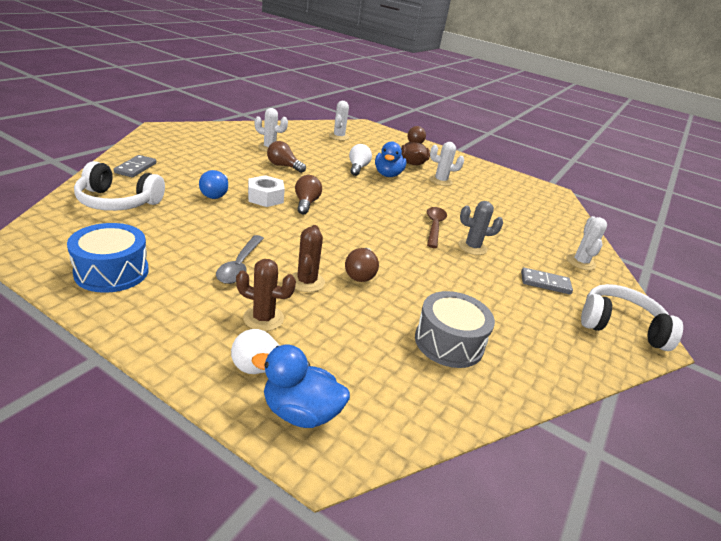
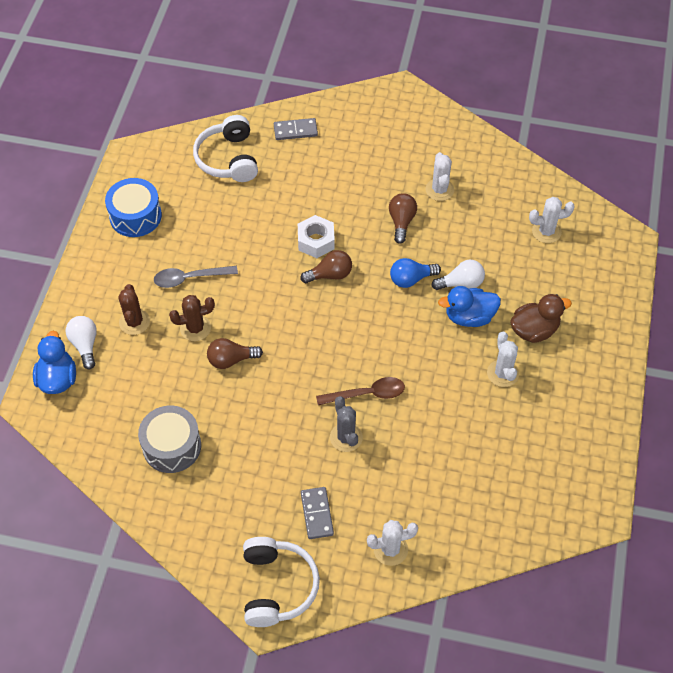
camera: 75 degrees right, 25 degrees up
blue light bulb [199,170,228,199] -> blue light bulb moved to [390,258,441,288]

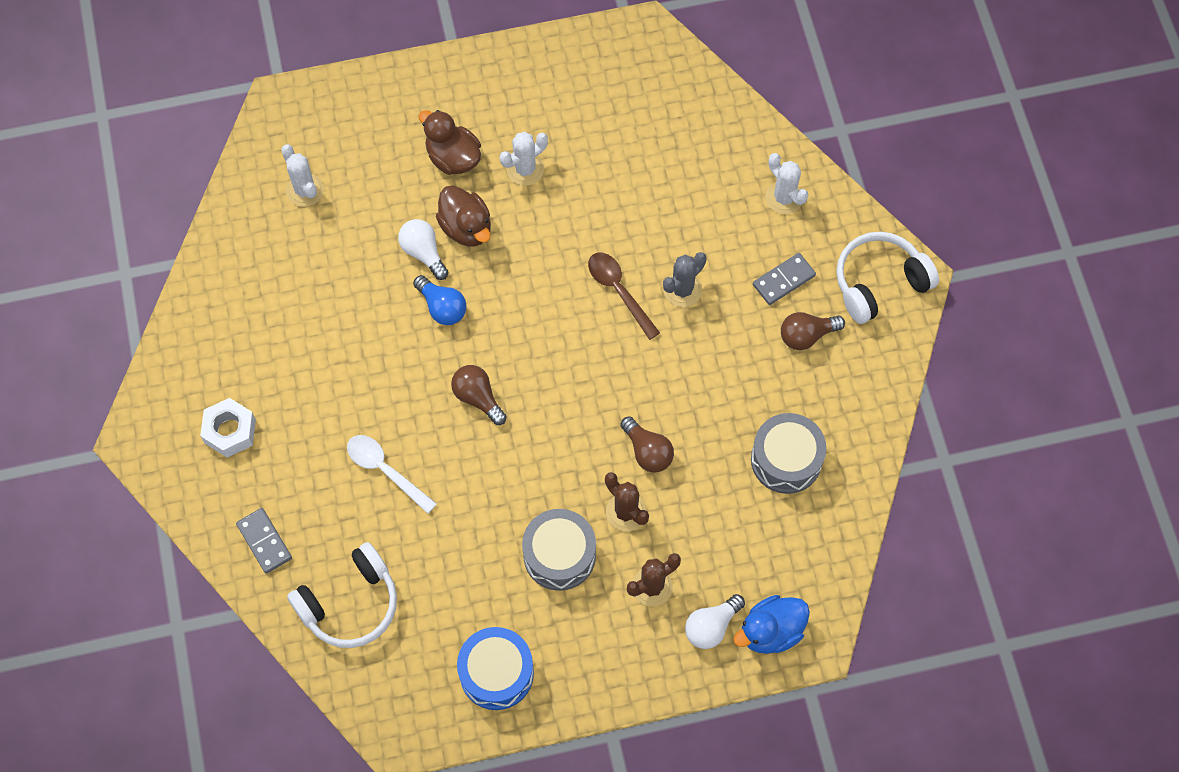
camera: 115 degrees left, 10 degrees up
grey spoon [154,266,238,288] -> grey drum [522,509,596,591]
white nut [298,215,335,258] -> white nut moved to [200,398,256,458]
brown light bulb [389,193,417,244] -> brown light bulb moved to [781,312,845,350]
white cactus [426,152,454,201] -> none
blue duck [438,286,501,327] -> brown duck [436,185,491,247]
none -> white spoon [347,435,437,514]

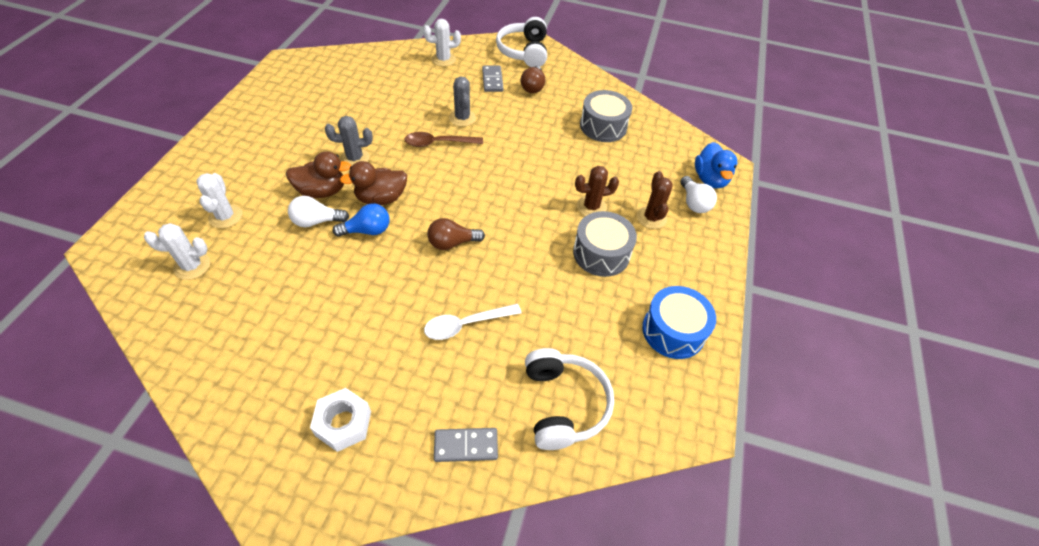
camera: 65 degrees left, 15 degrees down
brown duck [418,110,481,175] -> brown duck moved to [340,161,407,205]
white cactus [500,132,548,186] -> white cactus moved to [196,173,242,228]
brown light bulb [620,416,674,473] -> none
none -> grey cactus [325,116,373,166]

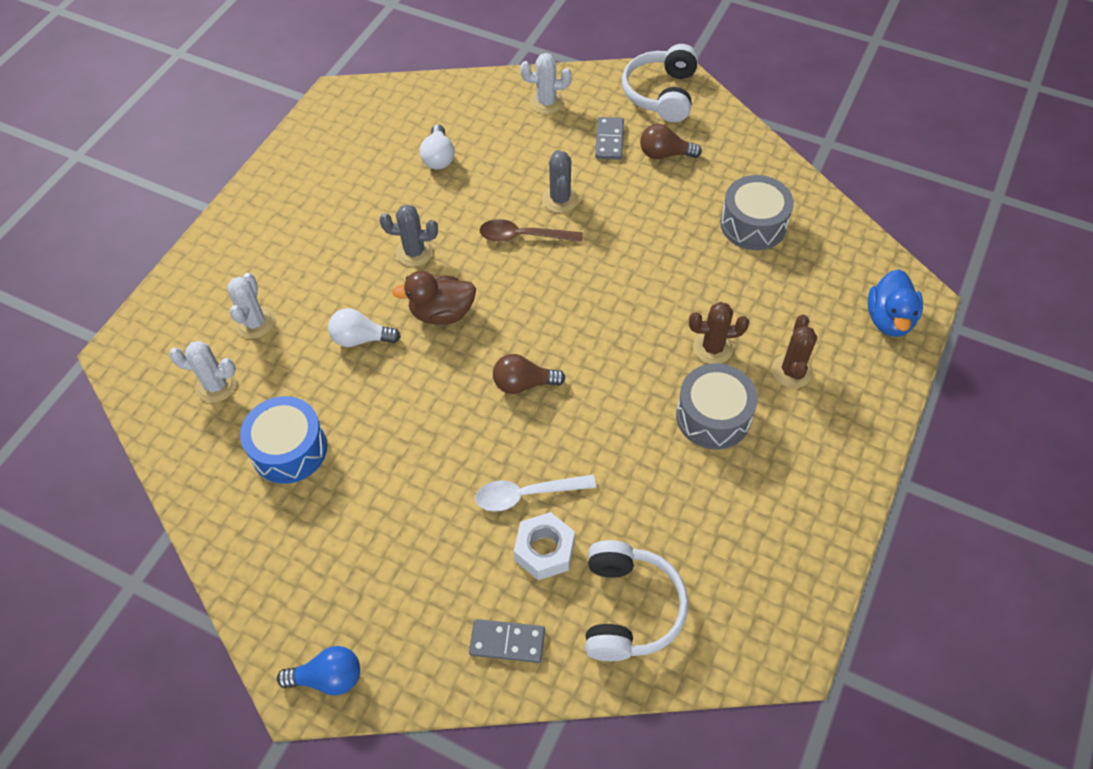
camera: 15 degrees right, 5 degrees up
brown duck [286,151,351,198] -> none
white nut [310,388,371,452] -> white nut moved to [514,512,575,580]
blue light bulb [333,203,390,237] -> blue light bulb moved to [277,646,360,696]
brown light bulb [521,66,545,93] -> brown light bulb turned 75 degrees clockwise [640,124,702,159]
blue drum [642,286,716,359] -> blue drum moved to [240,396,327,484]
white light bulb [680,176,717,213] -> white light bulb moved to [420,124,455,170]

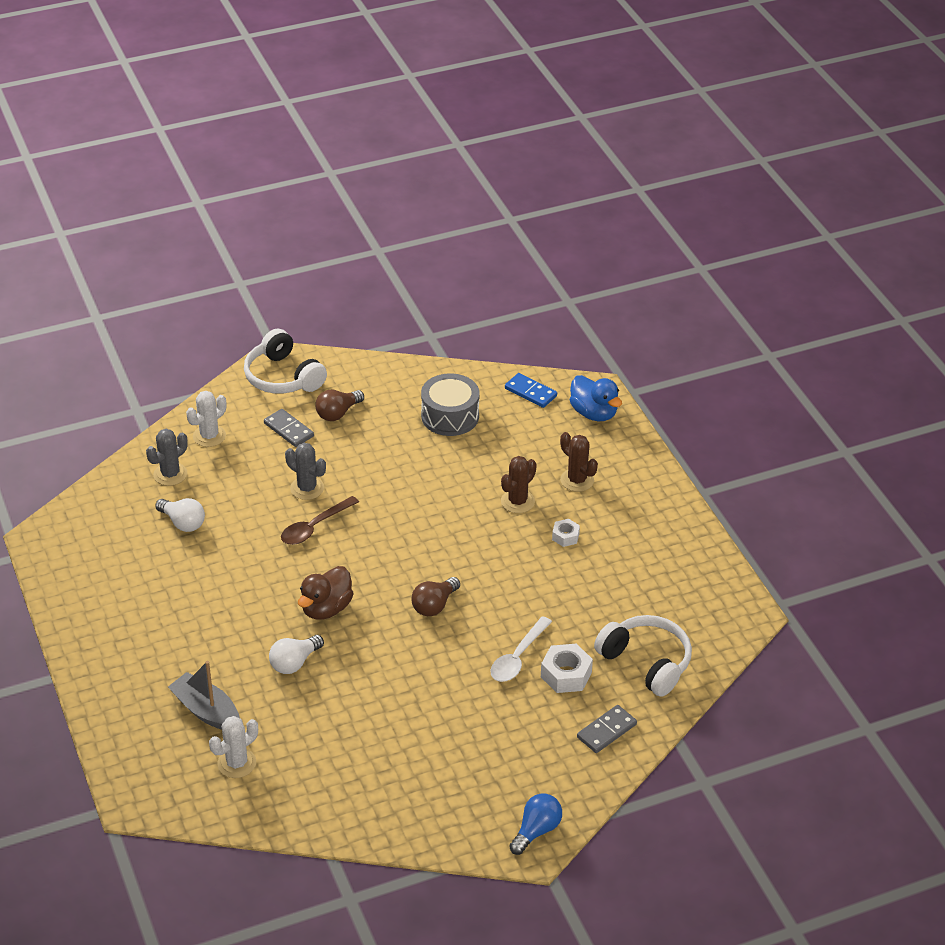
camera: 50 degrees left, 15 degrees down
white cactus [227,273,275,339] -> grey boat [168,661,240,730]
blue drum [240,396,327,484] -> none
grey cactus [379,205,438,267] -> grey cactus moved to [146,429,188,486]
grey drum [676,363,758,450] -> white nut [552,519,580,547]
none -> blue domino [505,373,557,408]

